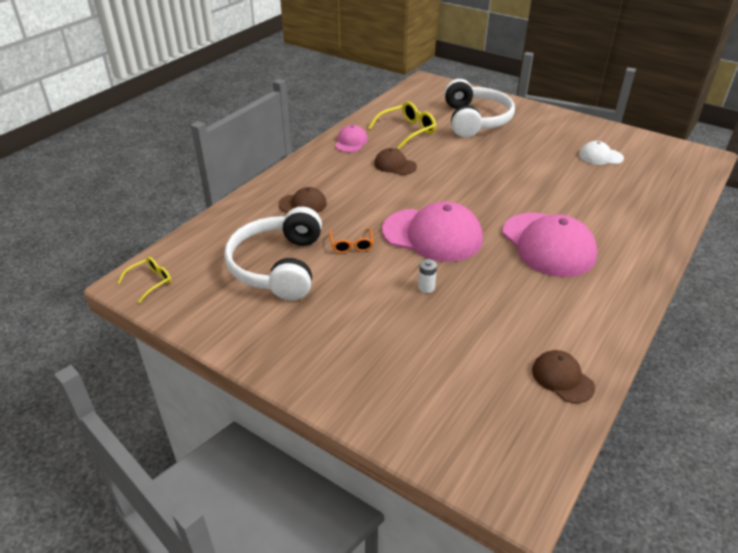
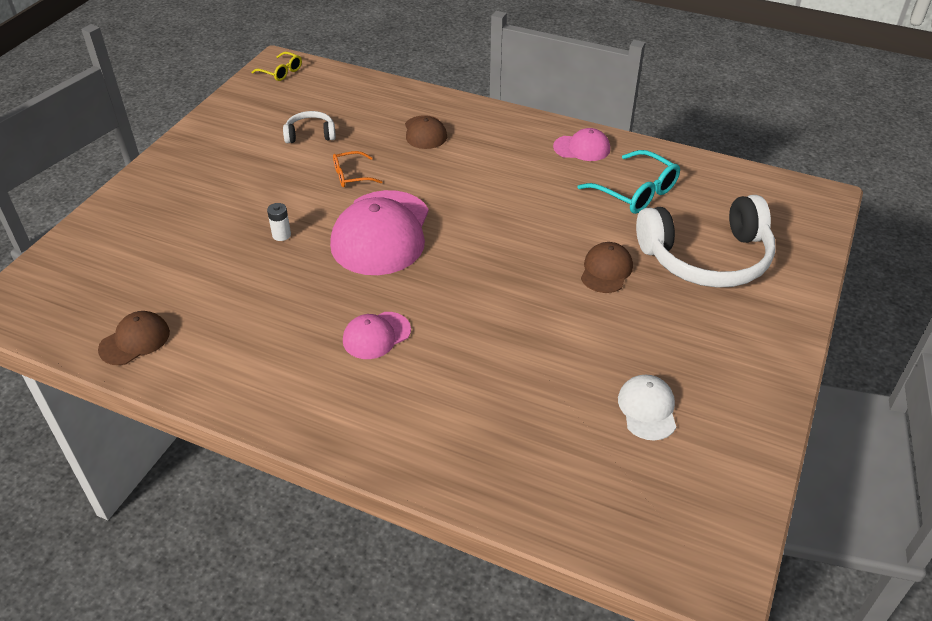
camera: 80 degrees right, 5 degrees up
white headphones [224,207,322,300] -> white headphones [283,111,336,143], size x0.46
yellow glasses [368,101,436,149] -> turquoise glasses [578,150,680,214]
brown cap [374,148,417,175] -> brown cap moved to [581,242,633,293]
pink cap [502,213,597,277] -> pink cap [343,312,411,359], size x0.50

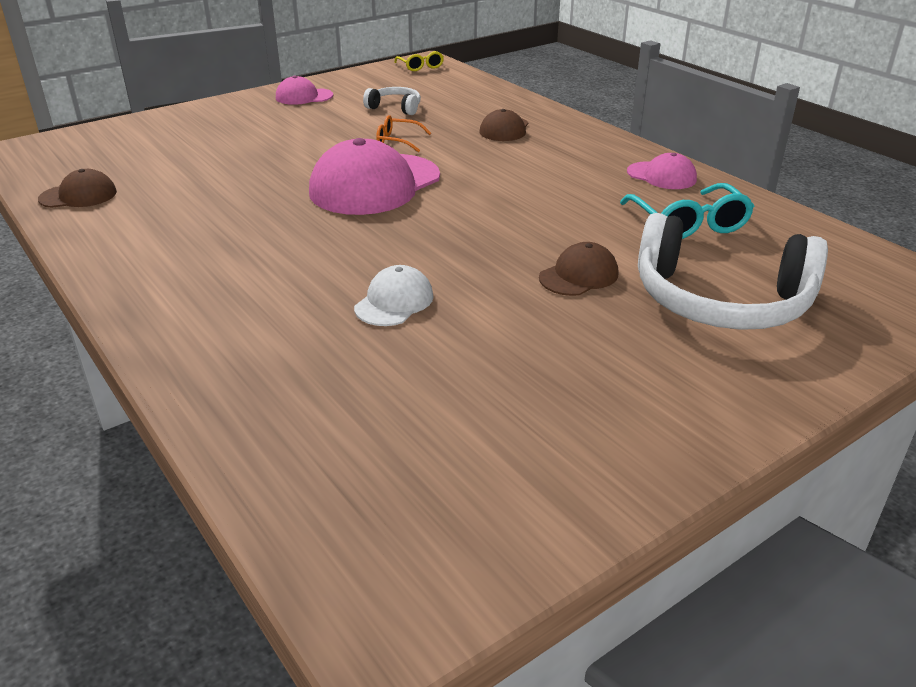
camera: 30 degrees right, 10 degrees down
white battery [267,203,291,241] -> none
pink cap [343,312,411,359] -> pink cap moved to [276,76,333,105]
white cap [618,375,676,440] -> white cap moved to [354,265,434,326]

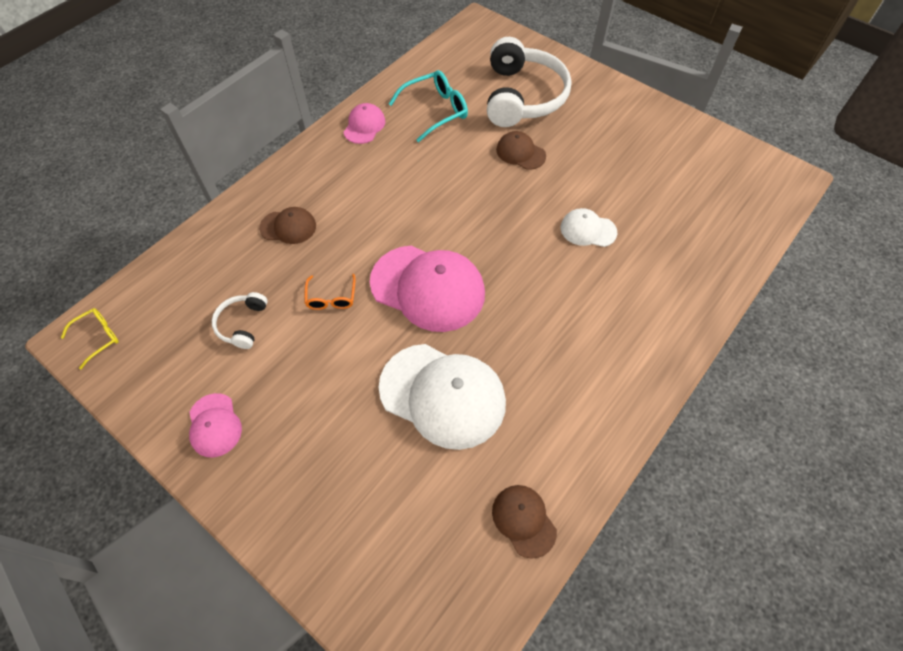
camera: 105 degrees left, 25 degrees up
none -> white cap [379,344,506,450]

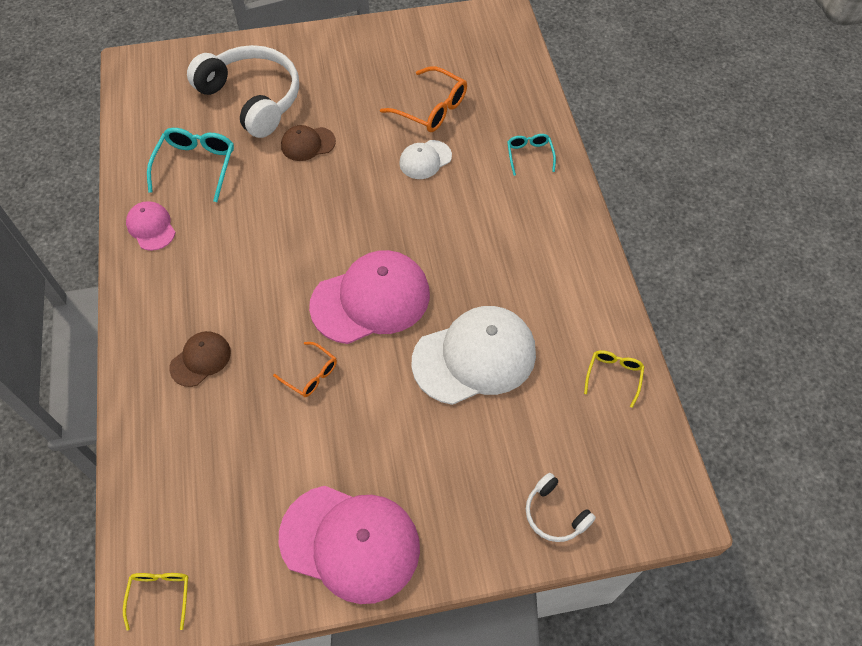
camera: 50 degrees left, 0 degrees up
pink cap [189,393,242,457] -> pink cap [279,486,420,604], size x1.99
white headphones [212,292,268,349] -> white headphones moved to [526,473,596,542]
brown cap [492,485,557,559] -> yellow glasses [584,350,645,408]
none -> orange glasses [380,66,467,132]
none -> turquoise glasses [507,134,556,176]

